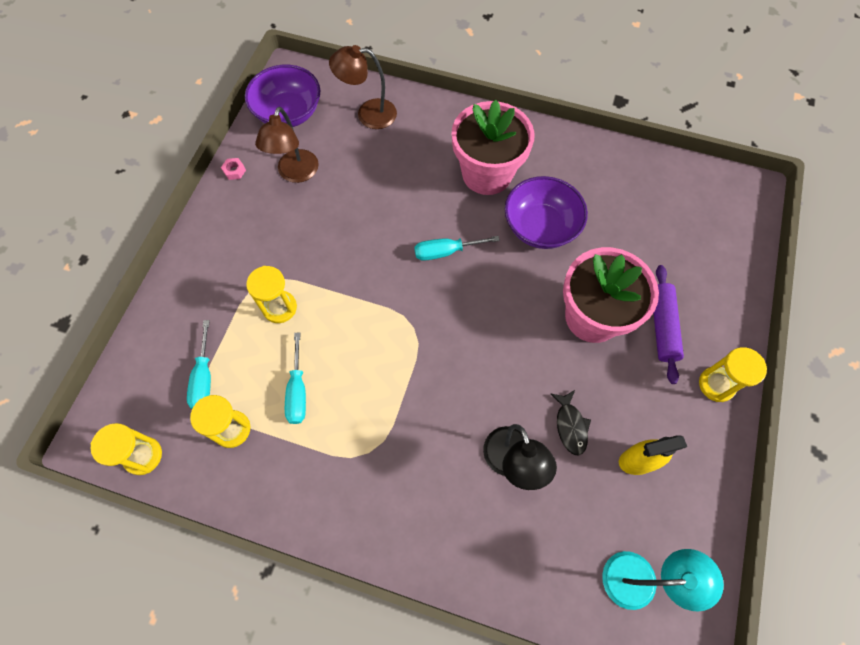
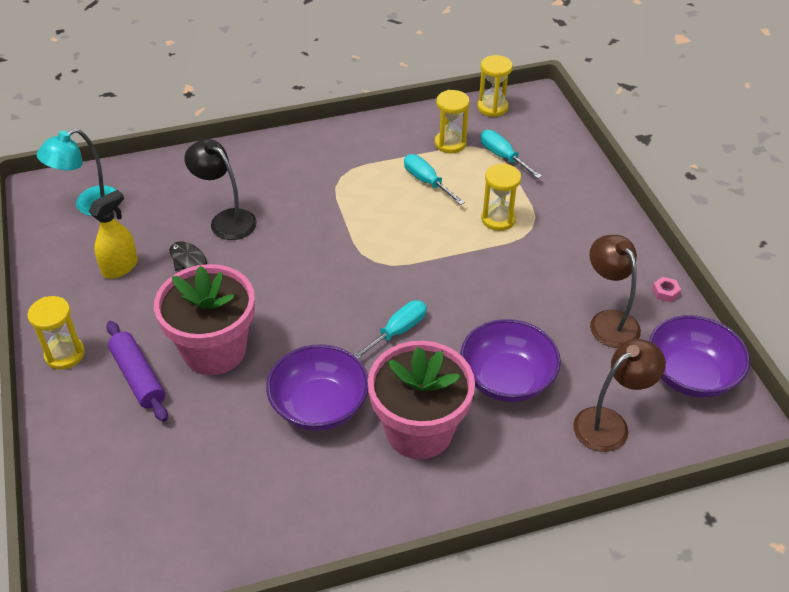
camera: 145 degrees right, 20 degrees down
none -> purple bowl [460,319,561,402]

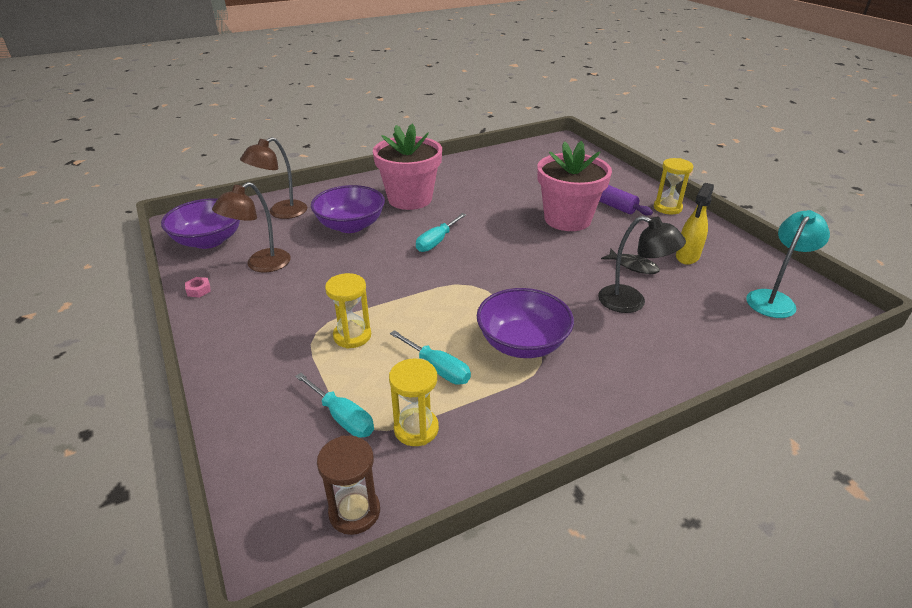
camera: 170 degrees right, 10 degrees down
purple bowl [266,344,368,431] -> purple bowl moved to [477,288,574,358]
yellow hourglass [478,55,513,117] -> brown hourglass [317,436,380,535]
brown lamp [589,235,641,348] -> brown lamp turned 75 degrees clockwise [212,182,291,273]

